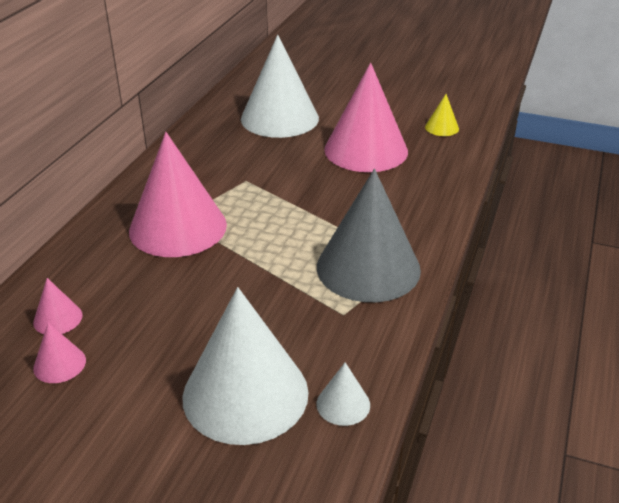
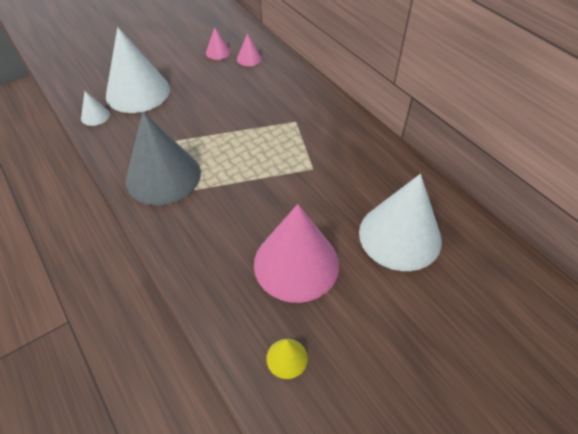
camera: 125 degrees right, 15 degrees up
pink cone [129,132,227,257] -> none

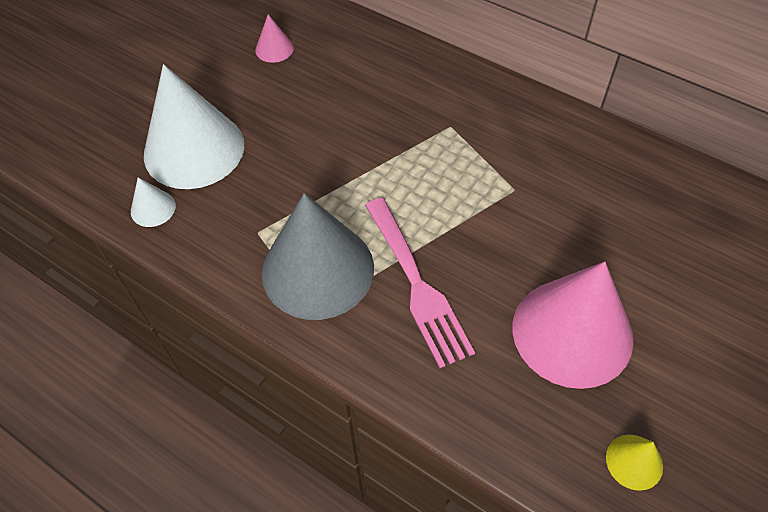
camera: 20 degrees left, 5 degrees up
pink cone [237,34,262,66] -> none
white cone [359,174,442,271] -> none
none -> pink fork [365,198,475,368]

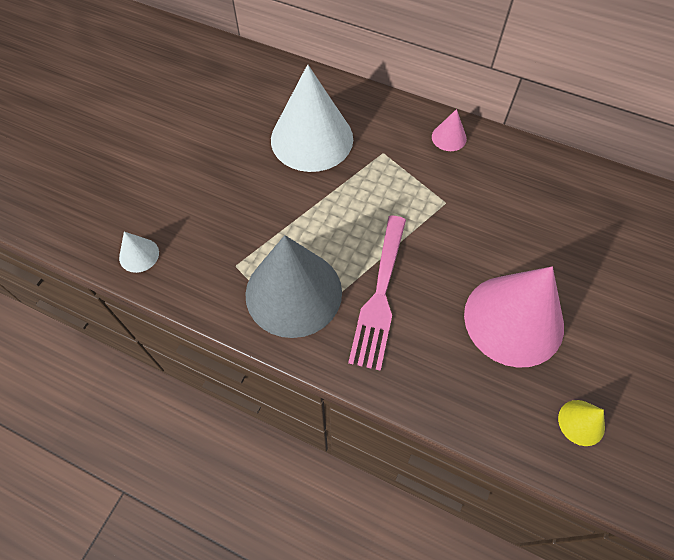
camera: 10 degrees left, 5 degrees up
white cone [144,64,244,189] -> white cone moved to [271,64,353,172]
pink cone [255,14,294,63] -> pink cone moved to [432,109,467,151]
pink fork [365,198,475,368] -> pink fork turned 45 degrees clockwise [348,216,406,371]

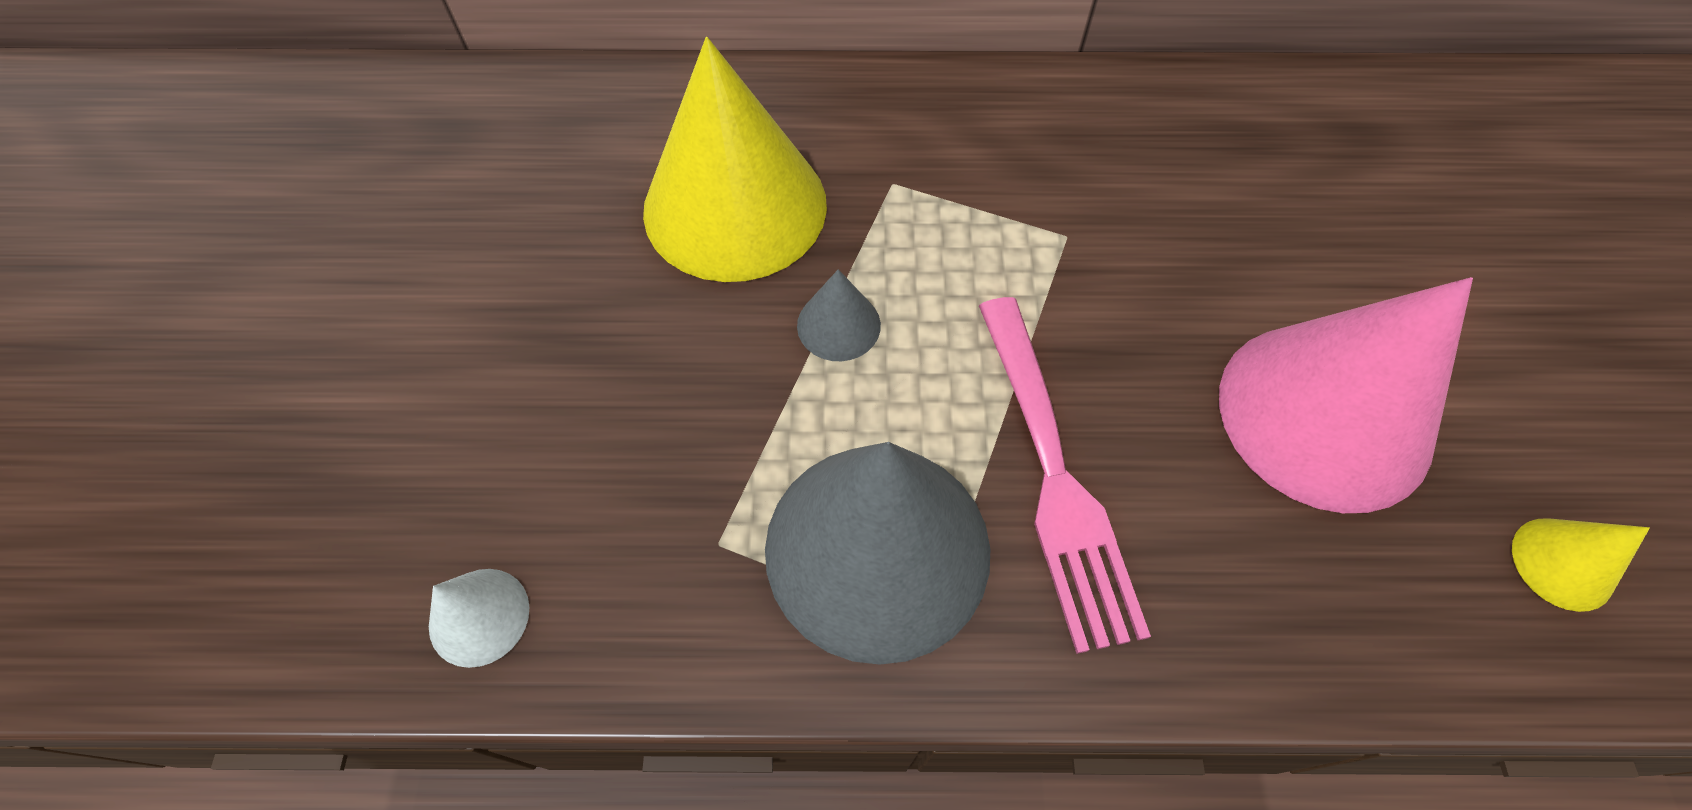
camera: 25 degrees left, 0 degrees up
white cone [271,64,353,172] -> yellow cone [643,37,827,282]
pink cone [432,109,467,151] -> none
none -> grey cone [797,269,881,361]

